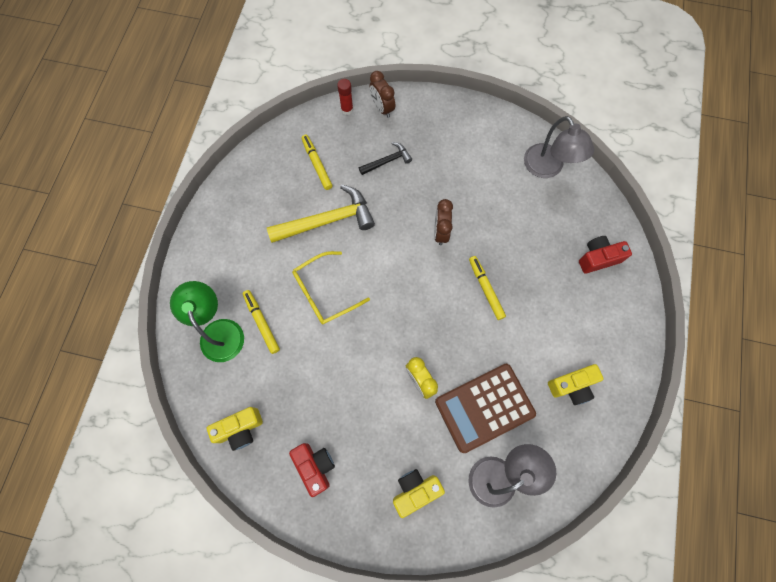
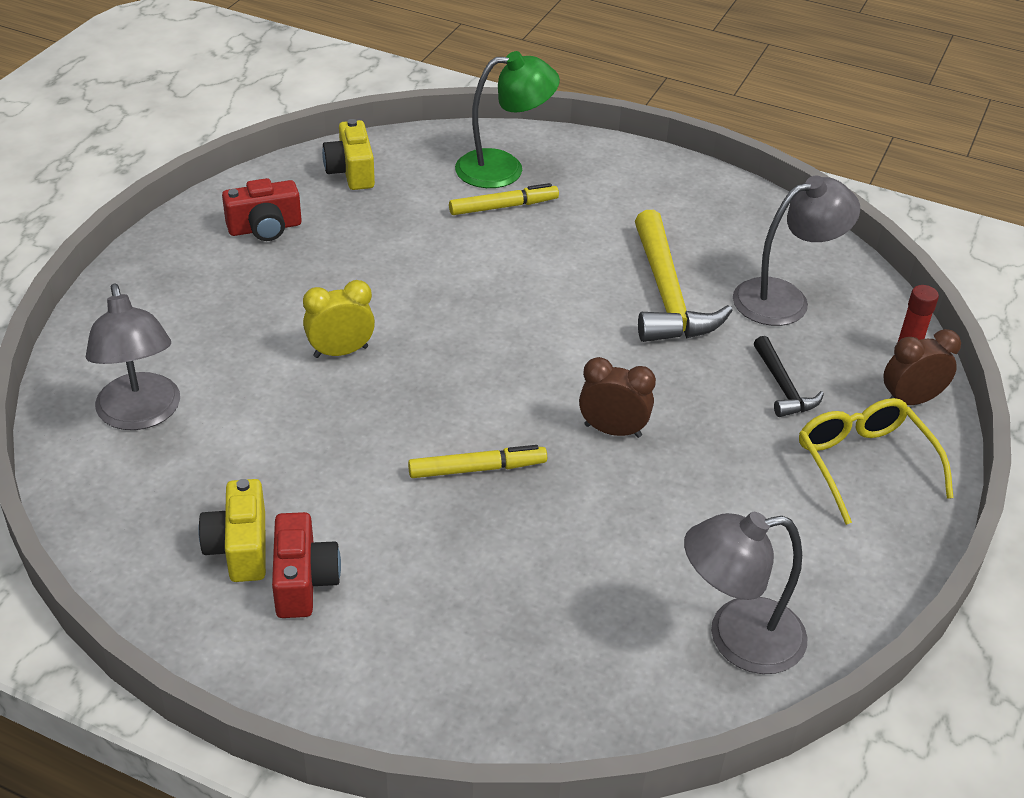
camera: 100 degrees right, 30 degrees down
yellow glasses [292,251,370,324] -> yellow glasses moved to [799,398,954,525]
yellow marker [301,134,333,190] -> grey lamp [733,175,860,326]
yellow camera [393,469,445,518] -> none
brown calculator [435,364,536,453] -> none
red camera [579,236,632,274] -> red camera moved to [272,512,341,618]

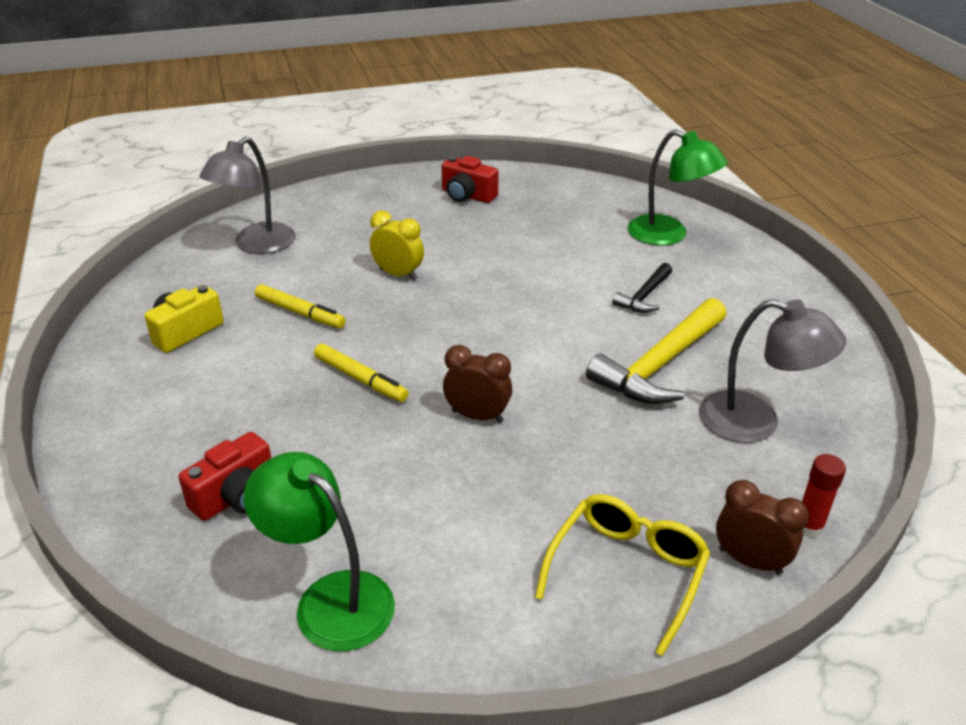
camera: 50 degrees right, 5 degrees down
red camera [272,512,341,618] -> red camera moved to [178,432,271,521]
yellow camera [322,119,375,190] -> none
yellow marker [449,183,559,215] -> yellow marker moved to [255,284,346,328]
brown clock [579,357,656,438] -> brown clock turned 45 degrees counterclockwise [443,345,512,423]
grey lamp [684,512,808,674] -> green lamp [243,452,395,651]
black hammer [754,336,824,417] -> black hammer moved to [612,263,672,313]

